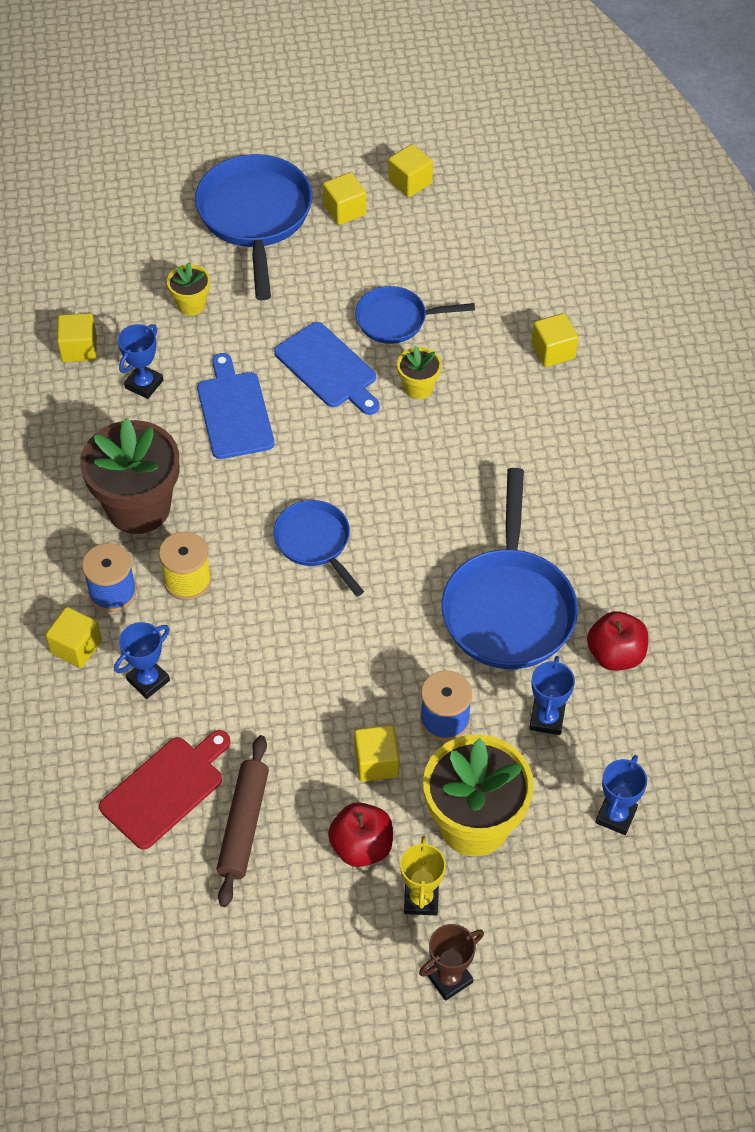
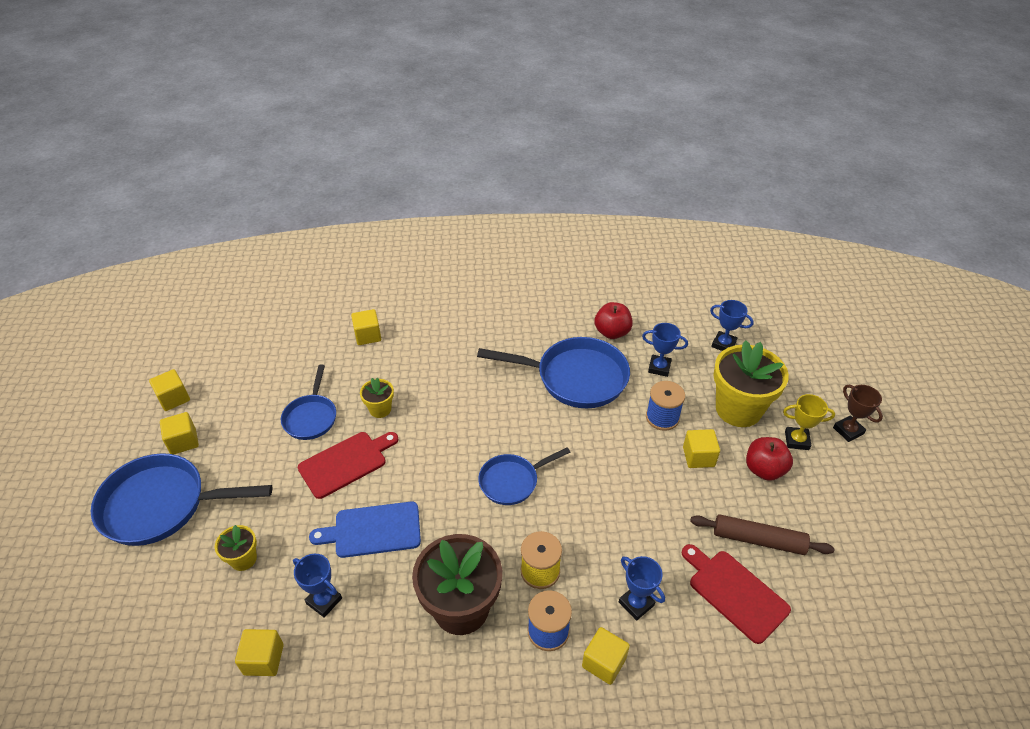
camera: 85 degrees left, 10 degrees down
blue cutting board [274,322,380,415] -> red cutting board [298,432,398,499]

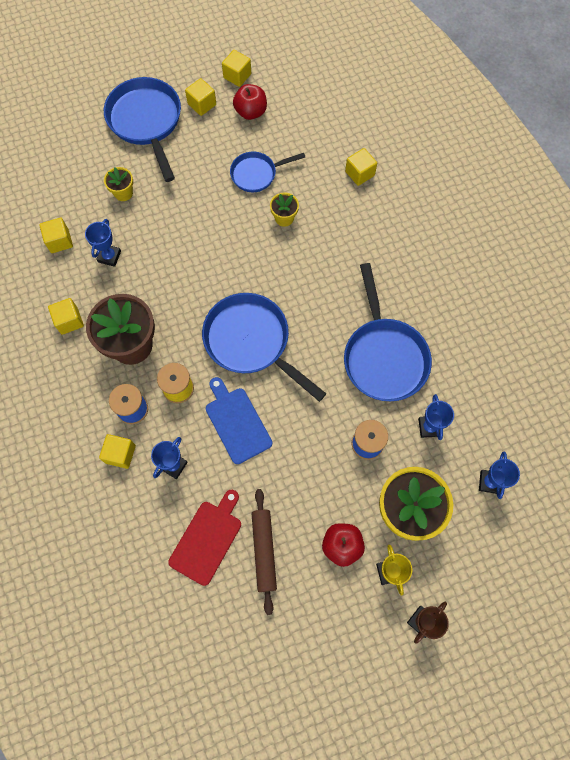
camera: 70 degrees right, 25 degrees up
red cutting board [298,432,398,499] -> none
blue cutting board [309,502,421,558] -> blue cutting board moved to [206,377,272,464]
blue pan [478,447,571,505] -> blue pan [202,293,326,402], size x1.73
red apple [594,302,633,339] -> red apple moved to [233,84,267,120]
yellow cube [683,429,720,468] -> yellow cube moved to [48,298,84,335]

